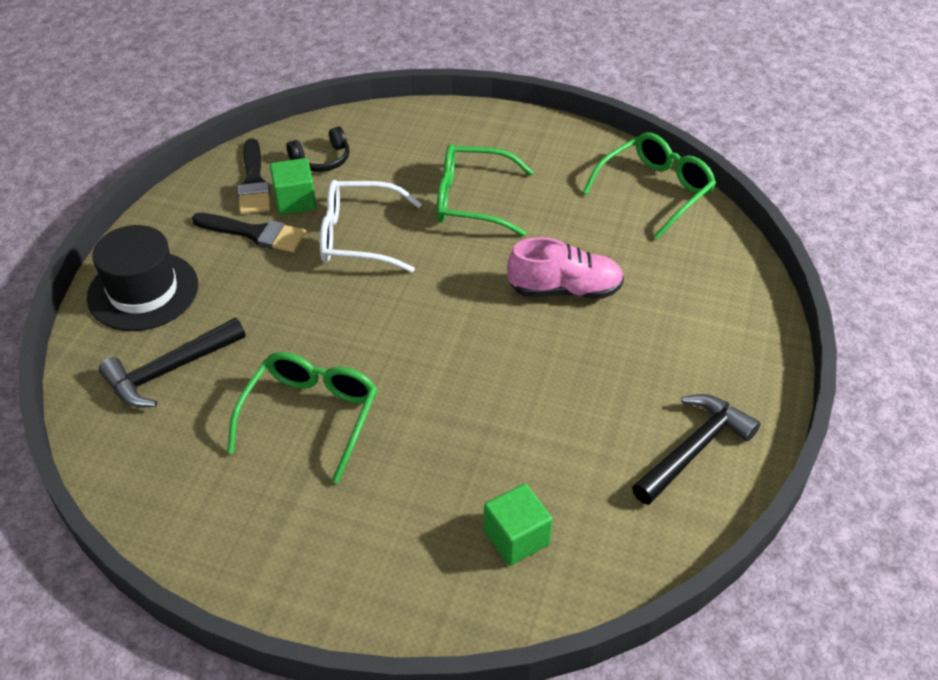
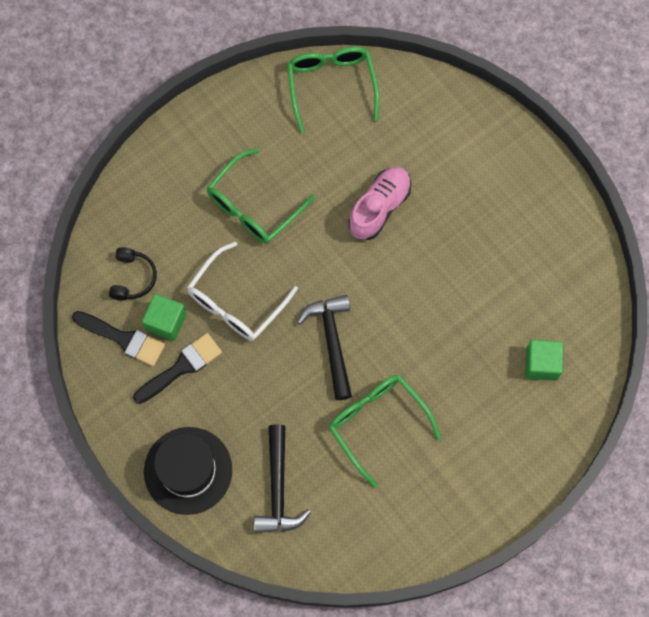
camera: 55 degrees left, 25 degrees up
black hammer [632,394,761,505] -> black hammer moved to [297,295,352,400]

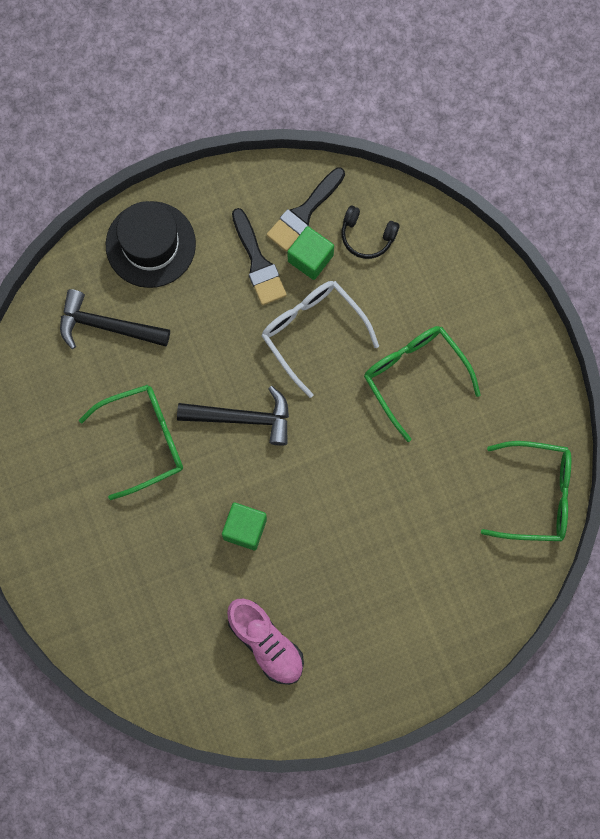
camera: 105 degrees right, 5 degrees up
pink shoe [349,167,411,240] -> pink shoe moved to [227,598,304,685]
green cube [525,340,563,381] -> green cube moved to [222,503,267,550]

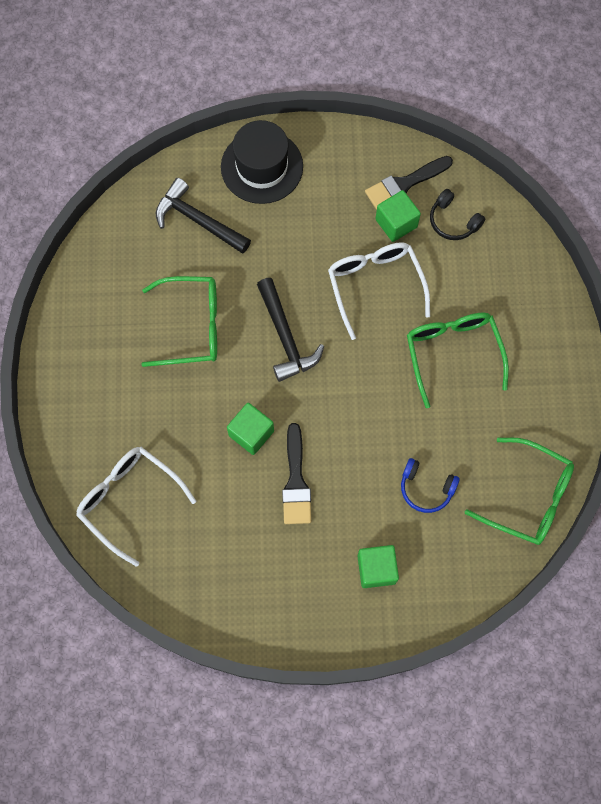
camera: 20 degrees right, 5 degrees down
black hammer [177,386,289,446] -> black hammer turned 45 degrees clockwise [257,278,324,382]
pink shoe [227,598,304,685] -> none
black brush [232,208,287,305] -> black brush moved to [282,423,311,524]
none -> white glasses [76,447,196,567]
none -> green cube [357,545,399,588]
none -> blue headphones [401,458,460,513]

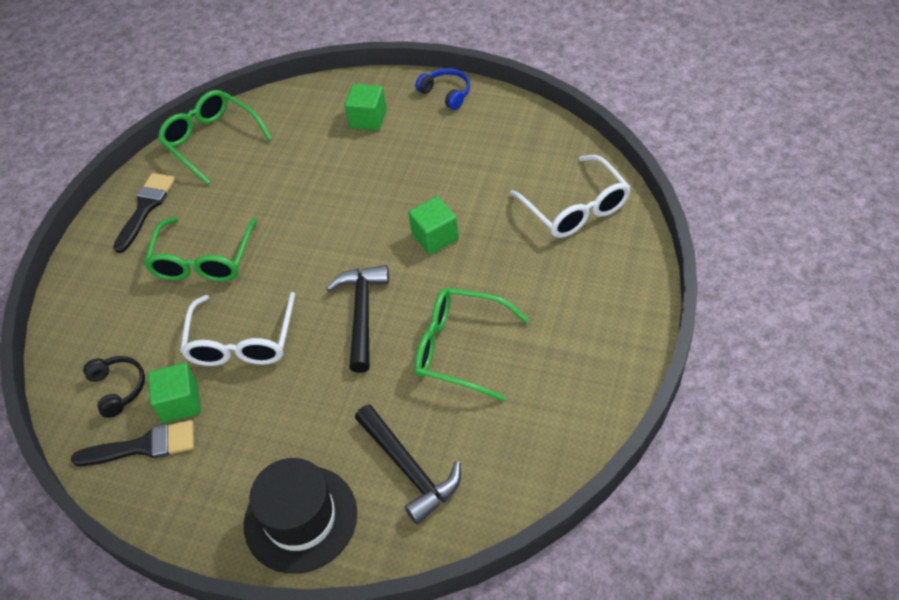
camera: 155 degrees left, 20 degrees down
black brush [282,423,311,524] -> black brush moved to [113,173,175,253]
blue headphones [401,458,460,513] -> blue headphones moved to [415,68,470,110]

